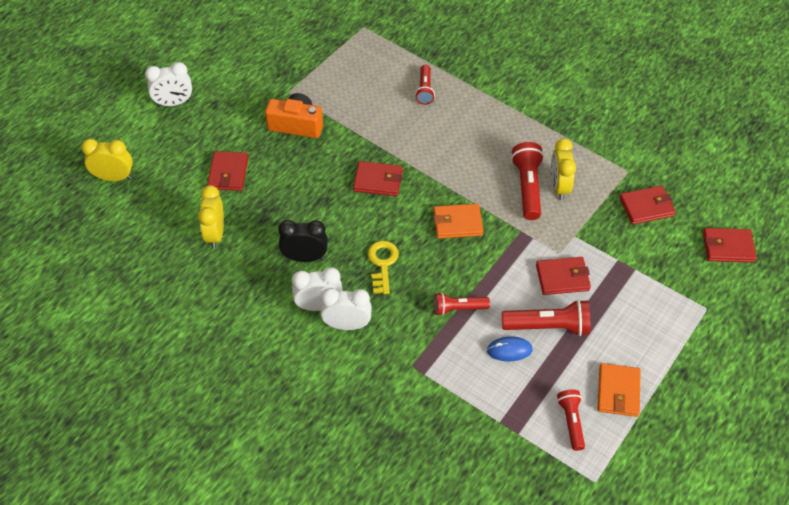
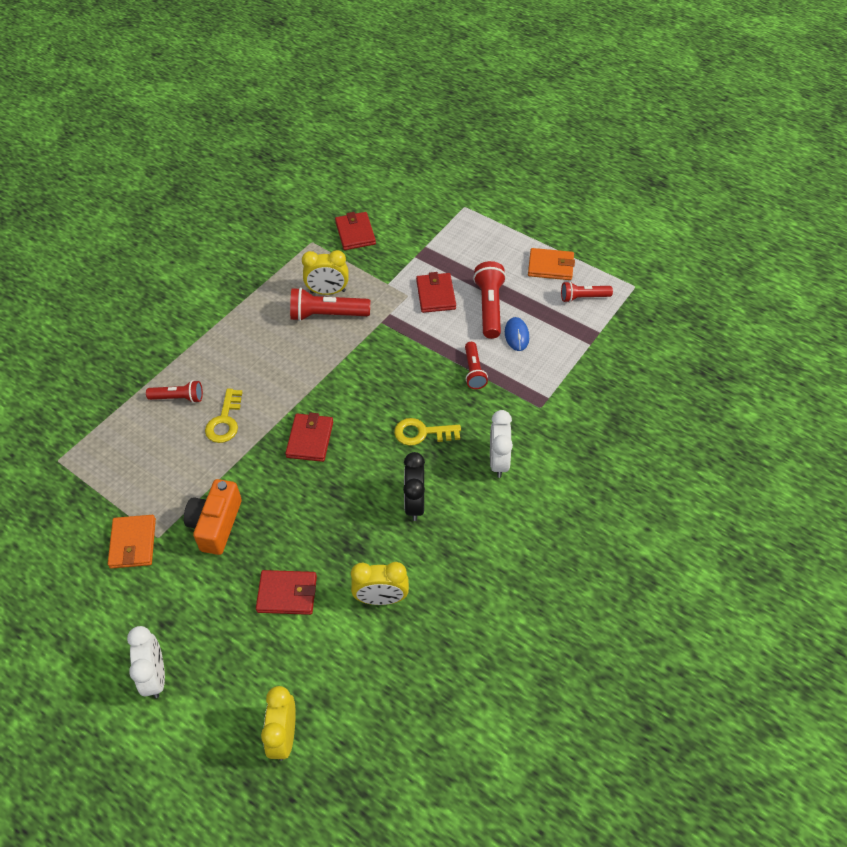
camera: 90 degrees left, 0 degrees up
white clock [292,267,343,311] -> none
orange wallet [433,204,483,239] -> orange wallet moved to [108,515,156,569]
red wallet [703,228,757,263] -> none
none -> yellow key [205,389,243,443]

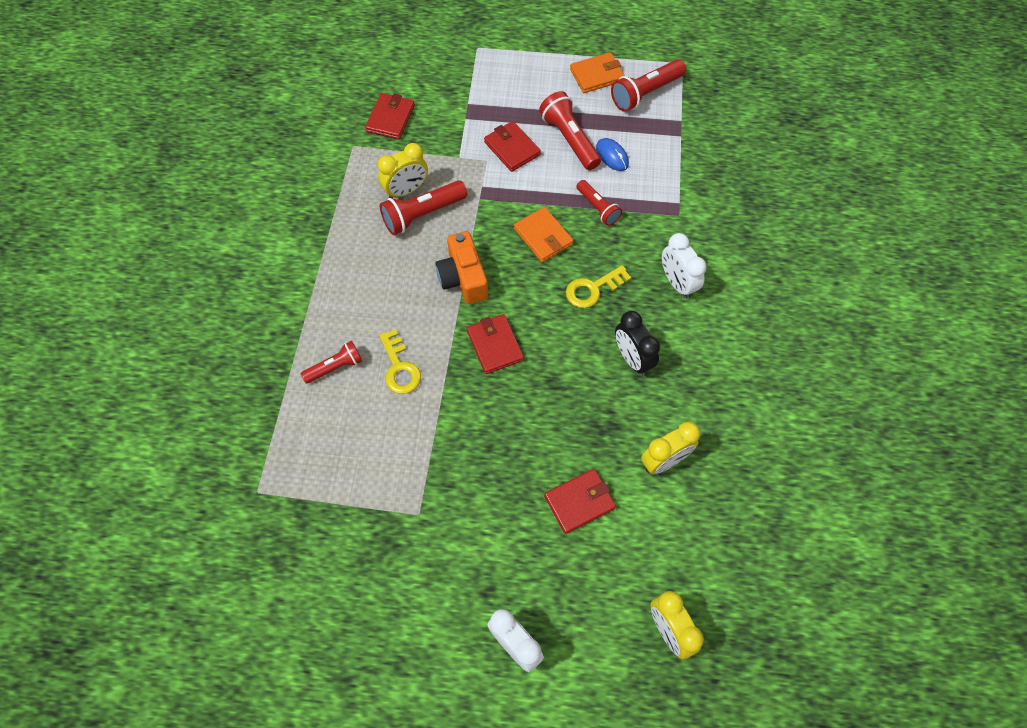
camera: 30 degrees left, 10 degrees up
orange wallet [108,515,156,569] -> orange wallet moved to [514,207,573,262]
orange camera [184,479,242,555] -> orange camera moved to [436,231,488,304]
red wallet [335,212,376,250] -> red wallet turned 60 degrees clockwise [365,93,415,139]
red flashlight [561,281,613,303] -> red flashlight [611,59,686,112], size x1.57

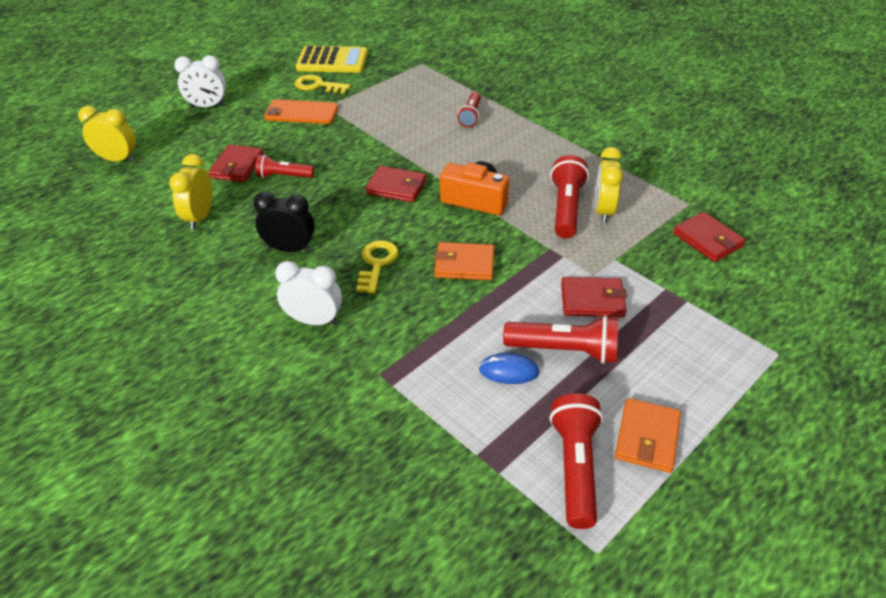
camera: 130 degrees right, 20 degrees down
yellow key [379,329,421,394] -> yellow key moved to [294,75,351,94]
red flashlight [576,180,622,226] -> red flashlight moved to [256,154,314,178]
none -> orange phone [264,99,338,124]
none -> yellow calculator [296,46,368,73]

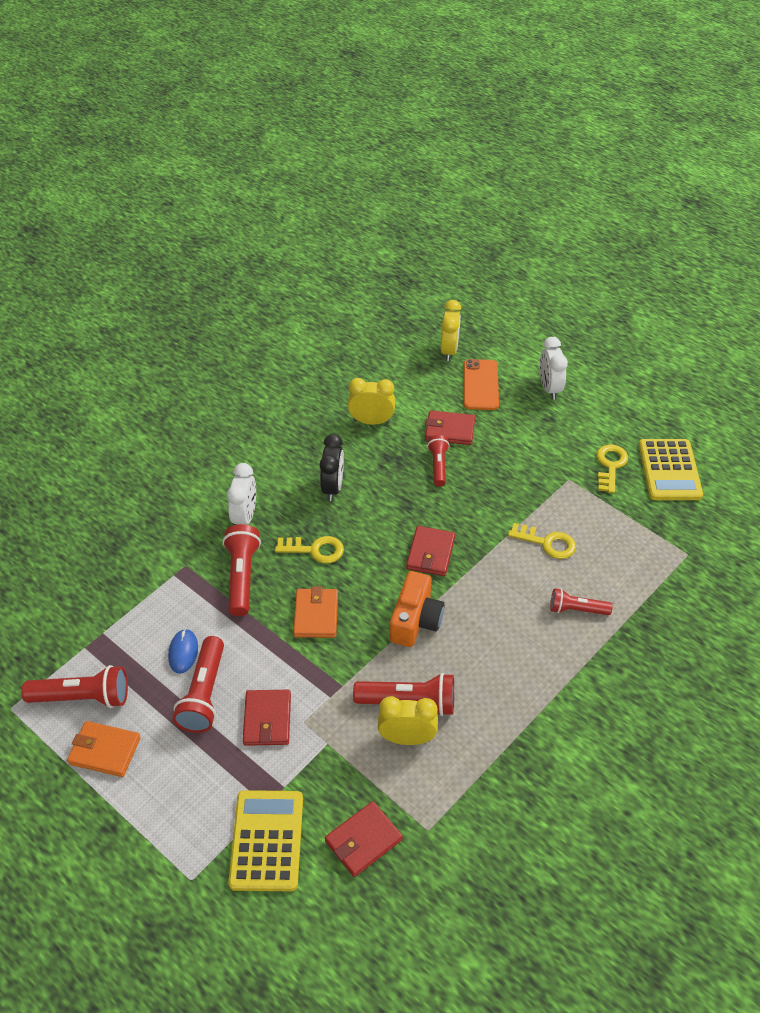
camera: 85 degrees right, 5 degrees up
orange phone [264,99,338,124] -> orange phone moved to [464,359,499,410]
none -> red flashlight [223,524,261,616]
none -> yellow calculator [228,790,303,891]
none -> yellow key [508,523,576,559]

